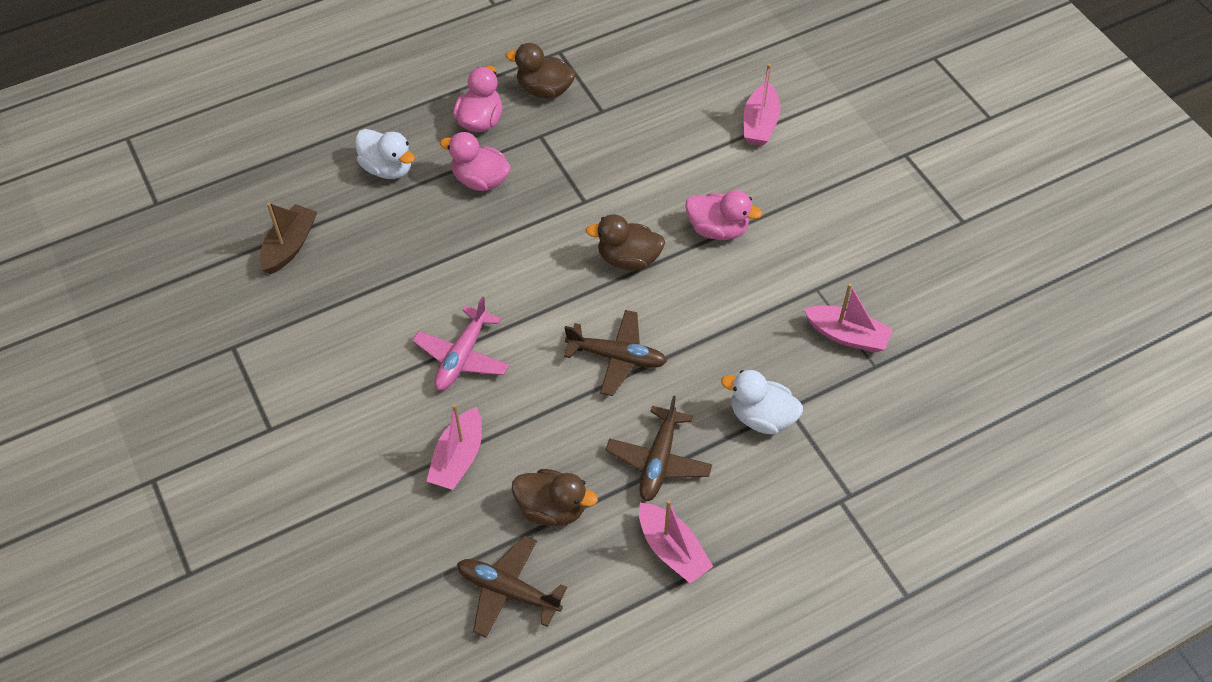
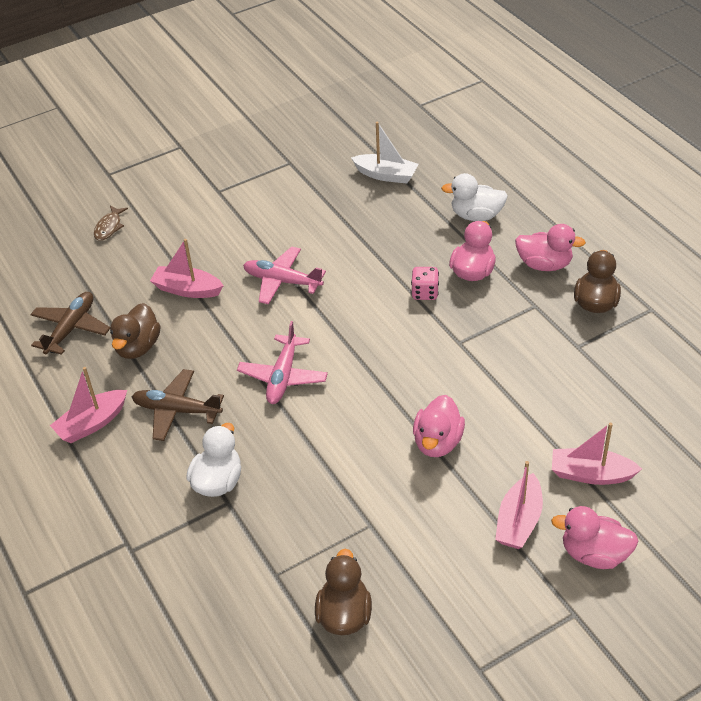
camera: 90 degrees right, 10 degrees down
brown boat [260,202,317,274] -> white boat [351,122,418,184]
white duck [355,129,415,179] -> white duck turned 60 degrees clockwise [441,173,508,221]
brown plane [564,310,667,396] -> pink plane [237,321,328,404]
brown duck [586,214,665,271] -> brown duck moved to [315,549,372,635]
pink boat [804,283,893,353] -> pink boat moved to [495,461,543,549]
none -> brown fish [94,206,128,241]
none -> pink dice [411,267,439,300]
none -> pink duck [551,506,639,569]

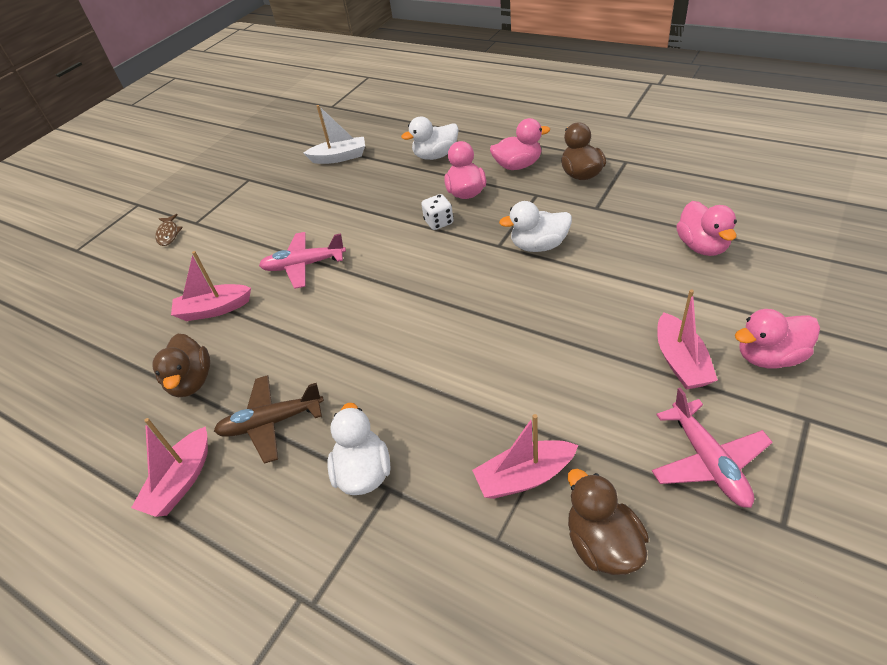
camera: 25 degrees left, 0 degrees up
brown plane [30,292,110,355] -> none
brown fish [94,206,128,241] -> brown fish moved to [155,214,183,246]
pink plane [237,321,328,404] -> pink plane moved to [652,387,773,508]
pink dice [411,267,439,300] -> white dice [421,194,453,230]
pink duck [413,395,465,457] -> pink duck moved to [676,201,737,256]
pink boat [552,423,642,485] -> pink boat moved to [472,414,578,499]
none -> white duck [499,201,572,252]

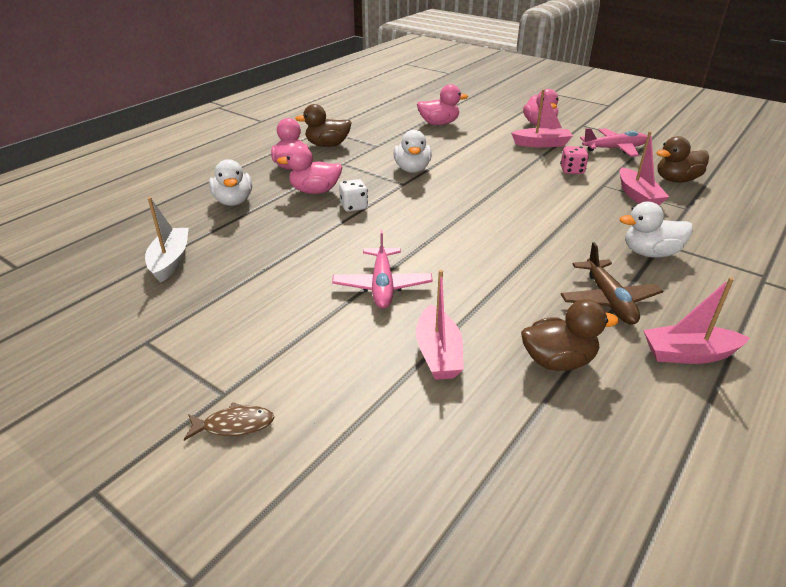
camera: 90 degrees left, 10 degrees down
pink boat [131,418,208,517] -> pink boat turned 150 degrees clockwise [643,277,750,364]
none -> pink dice [560,146,589,174]

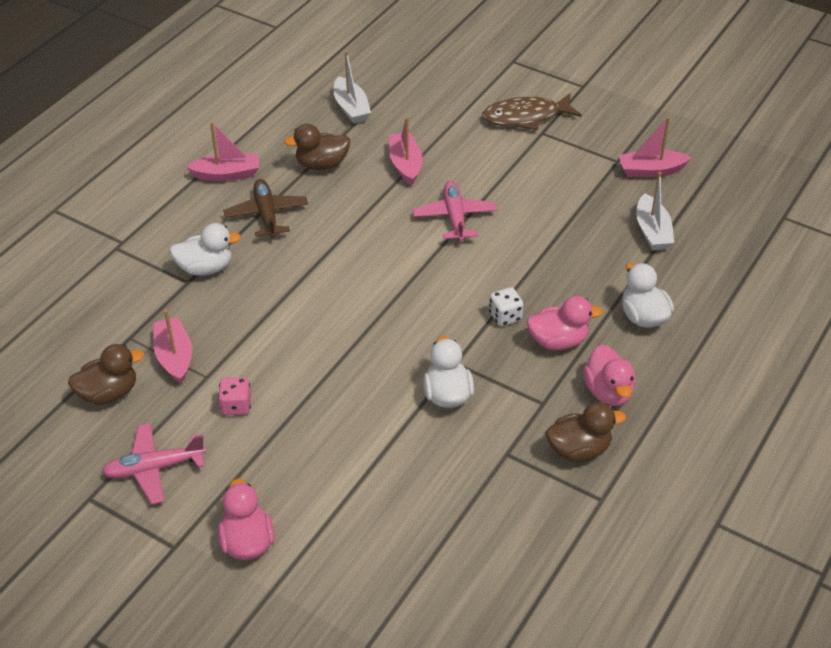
camera: 175 degrees right, 10 degrees up
brown fish [184,402,274,441] -> brown fish [482,93,582,130], size x1.89
pink duck [417,84,468,125] -> none
pink boat [511,89,573,148] -> pink boat moved to [619,117,692,177]
none -> white boat [333,51,371,124]

